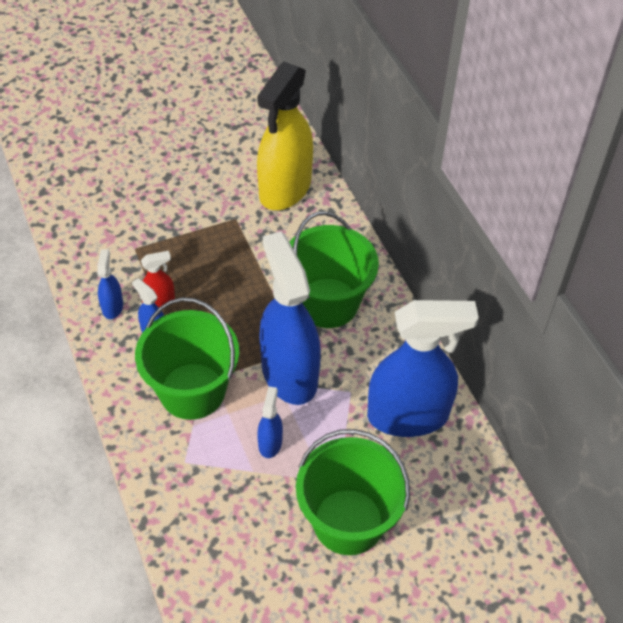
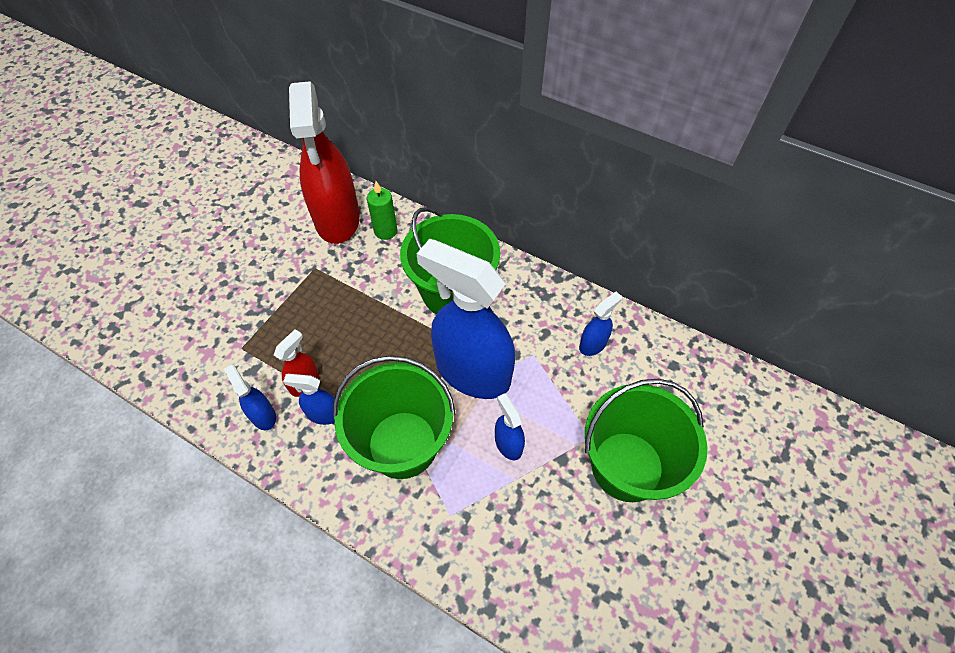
camera: 35 degrees left, 5 degrees up
yellow spray bottle [257,62,313,210] -> red spray bottle [289,81,360,244]
blue spray bottle [367,300,479,437] -> blue spray bottle [579,292,622,356], size x0.43
none -> green candle [367,181,397,240]

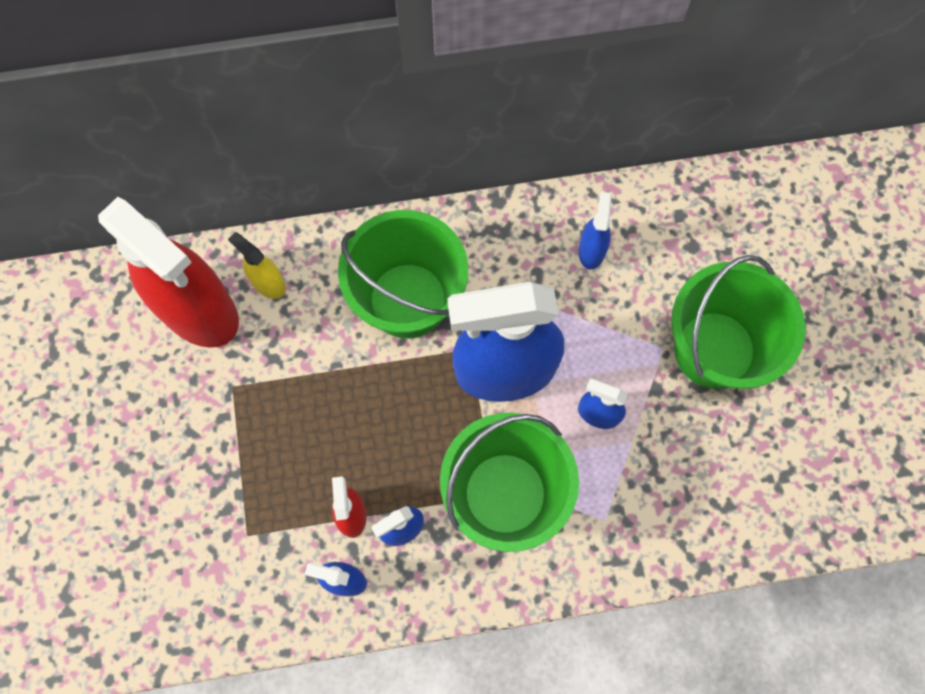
camera: 40 degrees left, 15 degrees up
green candle [367,181,397,240] -> yellow spray bottle [228,232,286,299]

